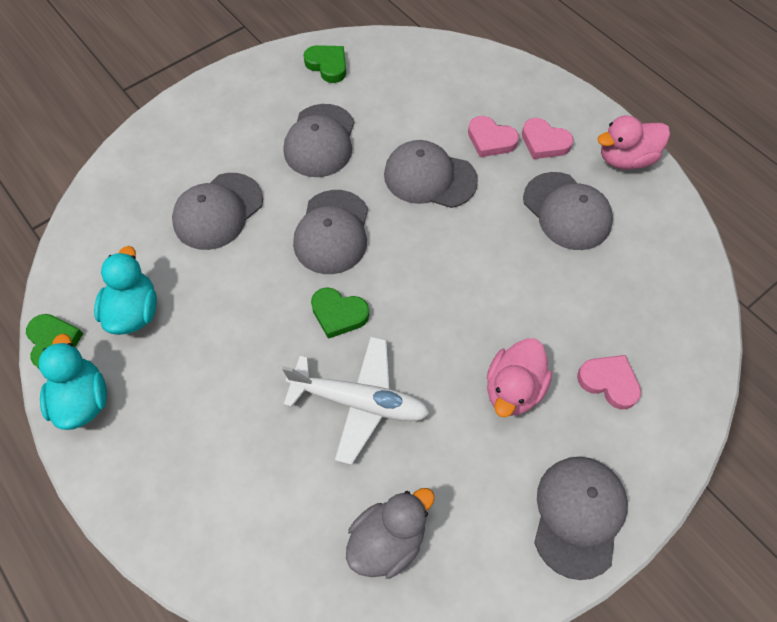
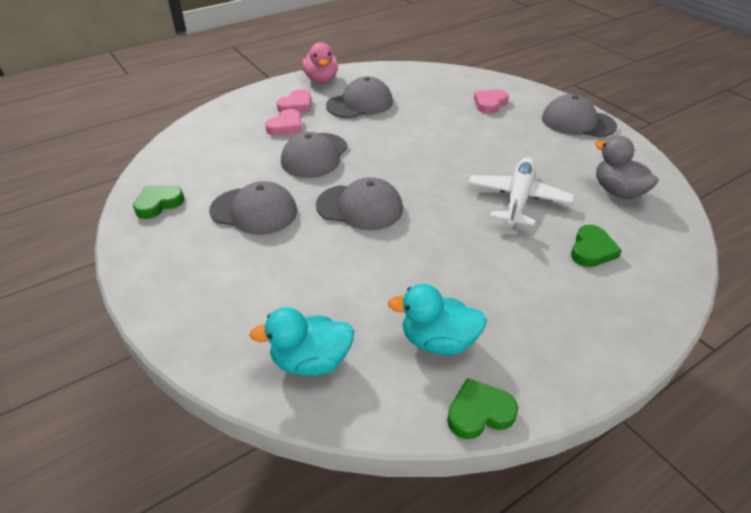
camera: 85 degrees left, 20 degrees down
turquoise duck [39,334,107,430] -> turquoise duck moved to [250,307,354,376]
grey cap [172,173,263,250] -> none
green heart [311,287,369,339] -> green heart moved to [571,225,622,267]
pink duck [487,338,552,417] -> none

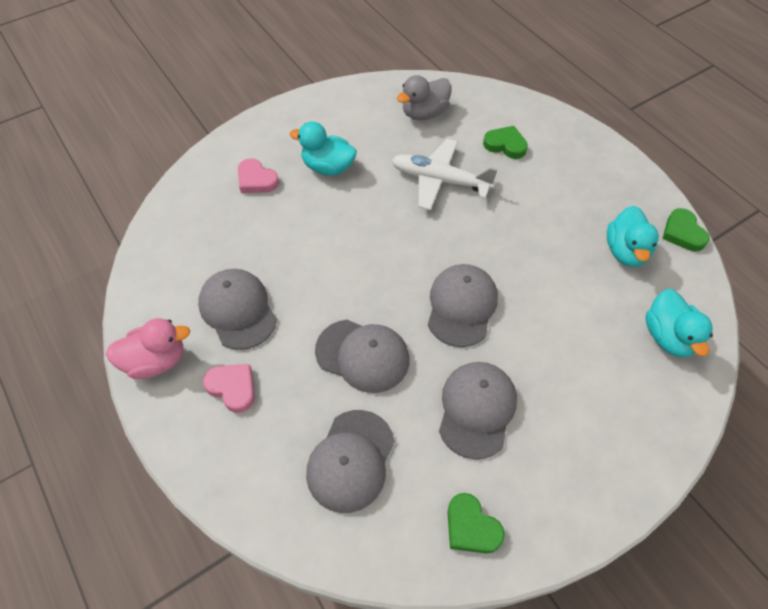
camera: 90 degrees left, 15 degrees up
pink heart [265,109,302,136] -> none
grey cap [542,94,617,137] -> grey cap moved to [306,410,395,513]
none -> turquoise duck [290,122,357,176]

